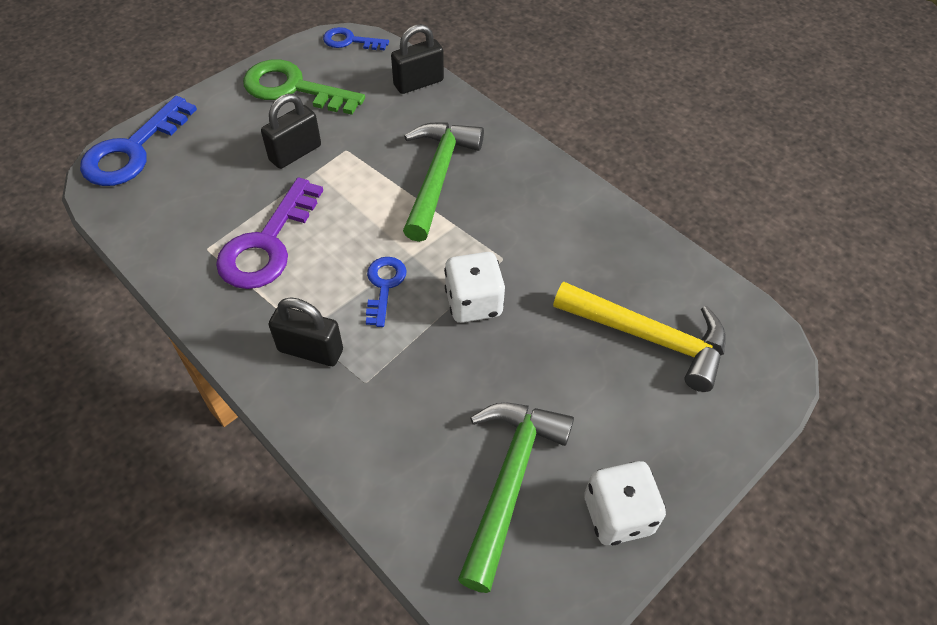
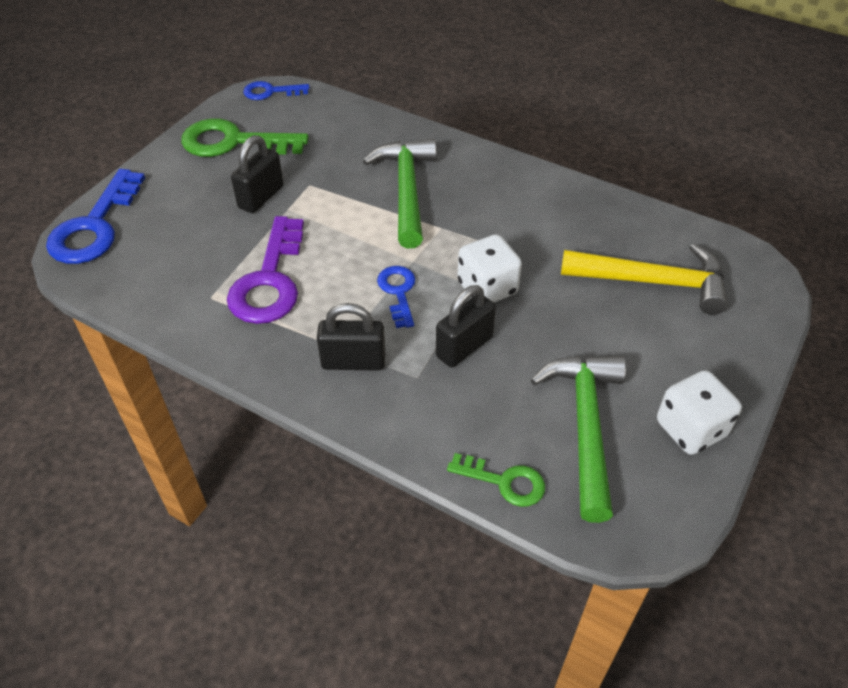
camera: 15 degrees left, 5 degrees down
black padlock [391,24,444,94] -> black padlock moved to [436,285,496,367]
none -> green key [447,453,545,507]

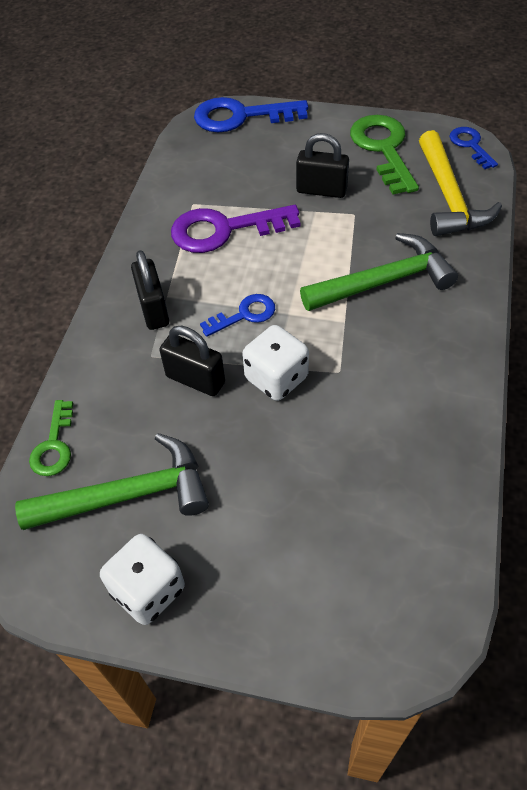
camera: 75 degrees right, 5 degrees up
yellow hammer [561,244,728,315] -> yellow hammer moved to [419,130,502,236]

